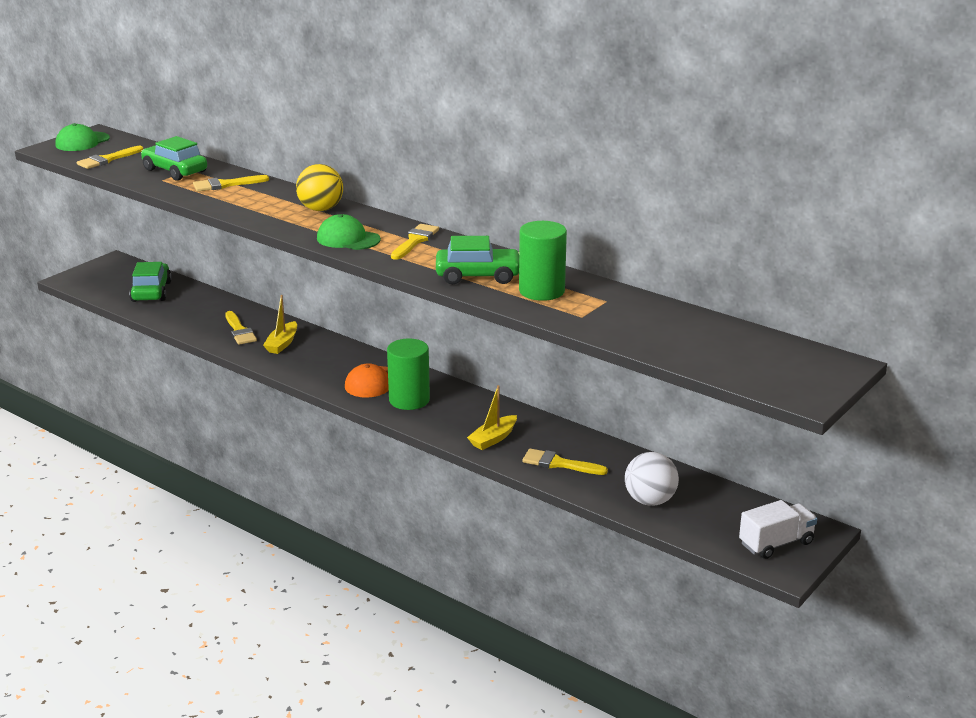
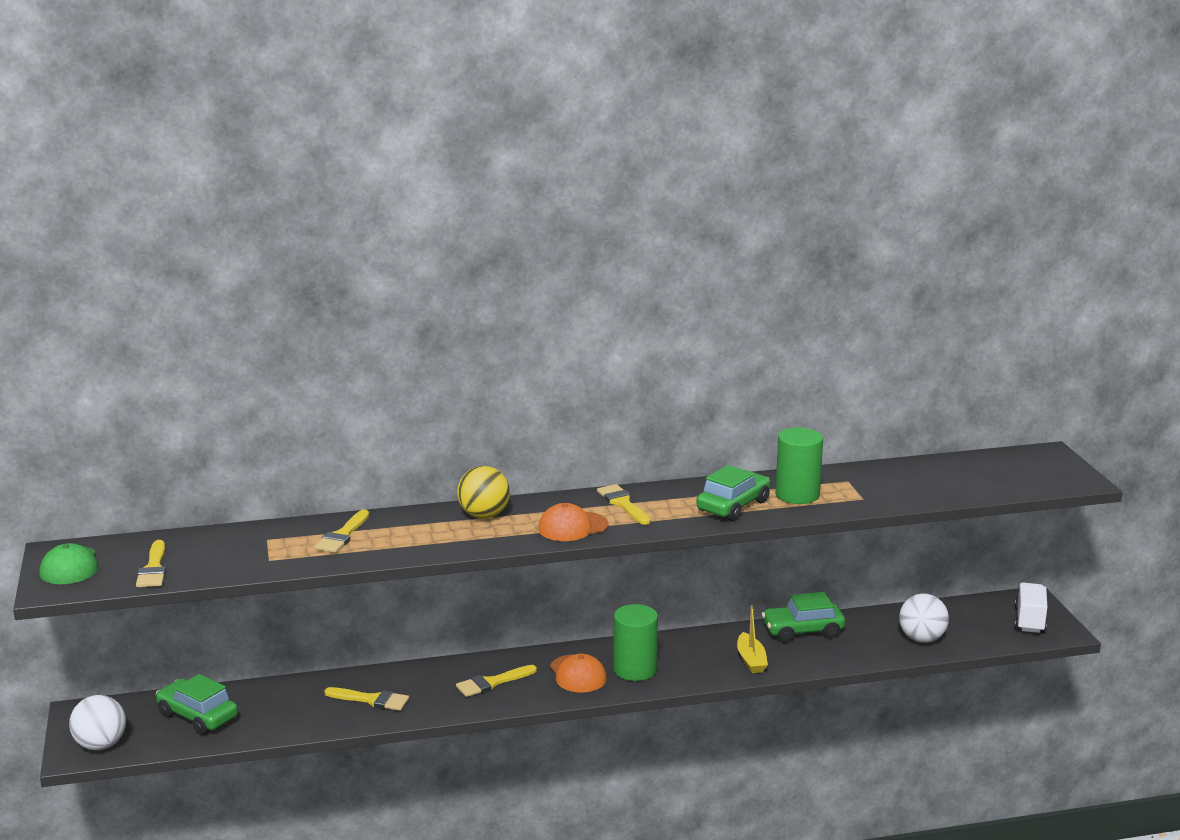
camera: 50 degrees left, 5 degrees down
green car [141,136,207,181] -> green car moved to [762,592,845,642]
yellow boat [263,295,297,354] -> none
green cap [317,214,381,250] -> orange cap [538,503,608,541]
yellow brush [522,448,608,475] -> yellow brush moved to [456,665,537,697]
none -> white ball [69,695,126,750]

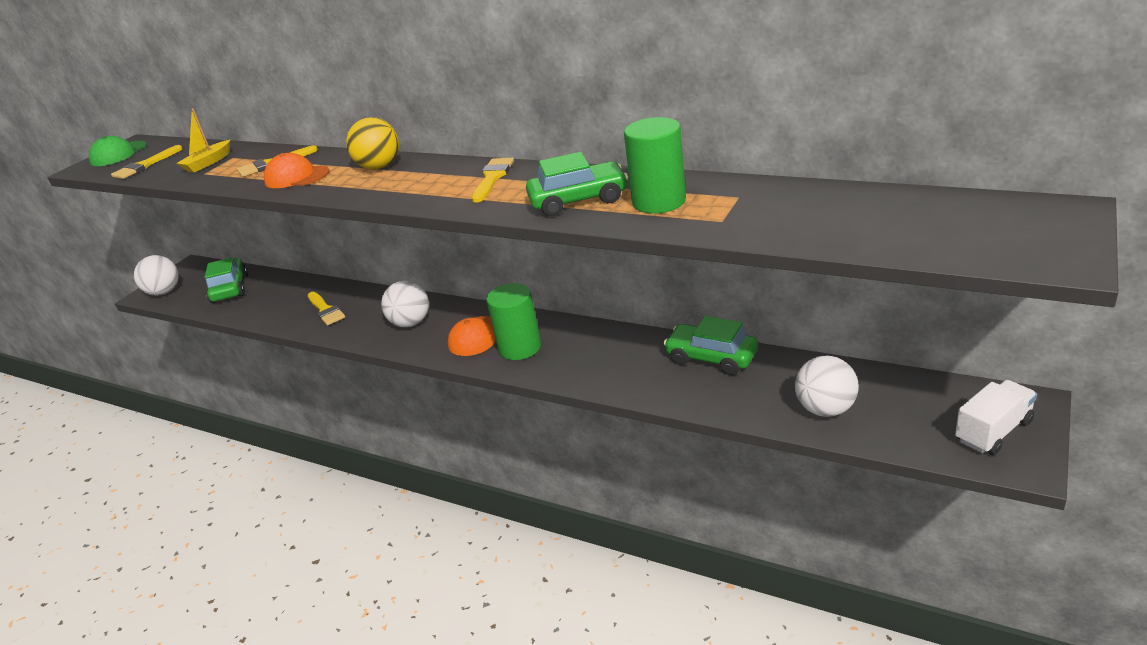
camera: 45 degrees right, 10 degrees up
yellow brush [456,665,537,697] -> white ball [381,281,429,327]
orange cap [538,503,608,541] -> orange cap moved to [264,153,330,188]
yellow boat [737,605,768,673] -> yellow boat moved to [176,108,230,172]

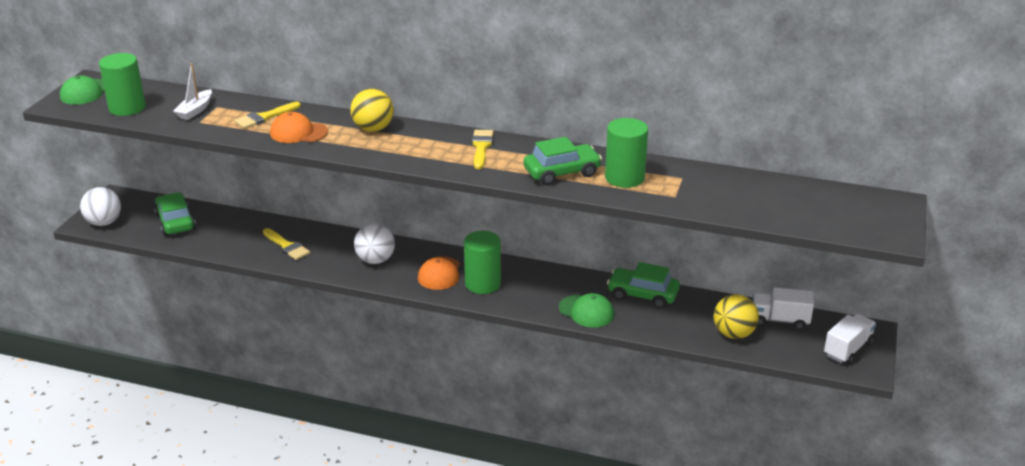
camera: 15 degrees left, 0 degrees up
yellow brush [111,145,183,179] -> green cylinder [99,53,146,116]
yellow boat [176,108,230,172] -> white boat [173,63,212,120]
white ball [795,355,859,417] -> yellow ball [714,294,759,339]
none -> green cap [559,293,614,328]
none -> white truck [753,287,814,330]

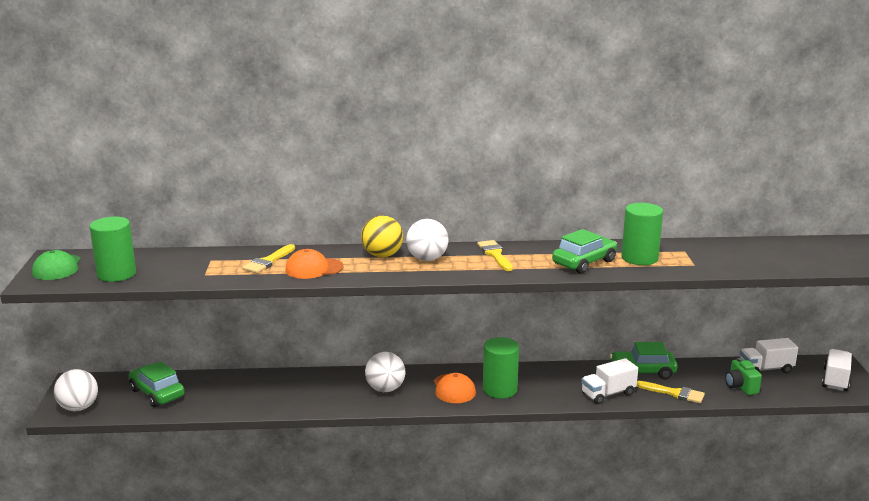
camera: 20 degrees left, 10 degrees down
white boat [173,63,212,120] -> none
yellow brush [263,228,310,260] -> yellow brush moved to [636,381,705,403]
green cap [559,293,614,328] -> white truck [581,358,638,404]
yellow ball [714,294,759,339] -> green camera [725,358,762,395]
none -> white ball [406,219,448,261]

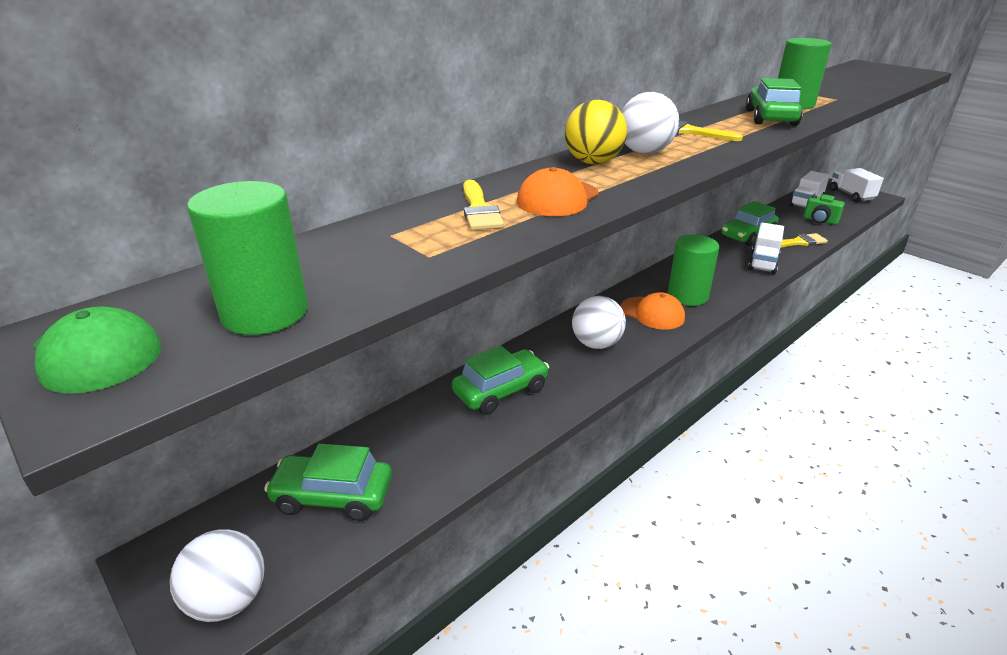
camera: 40 degrees left, 10 degrees up
none -> green car [452,345,549,415]

